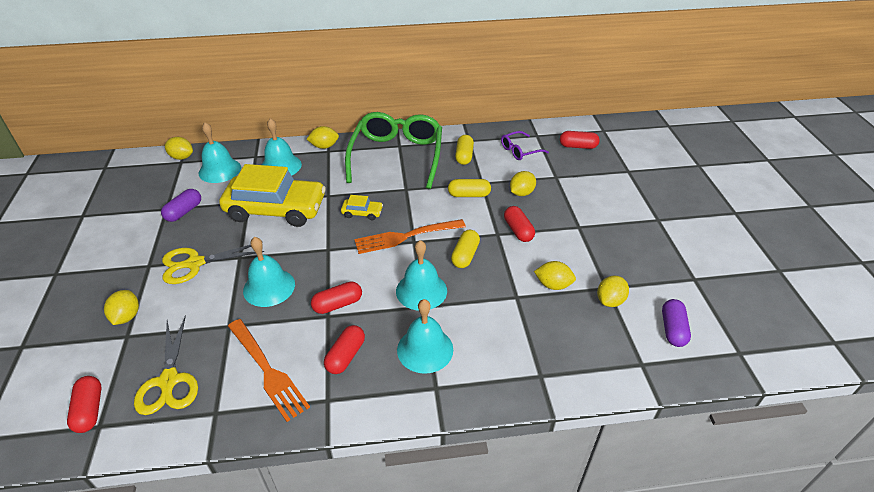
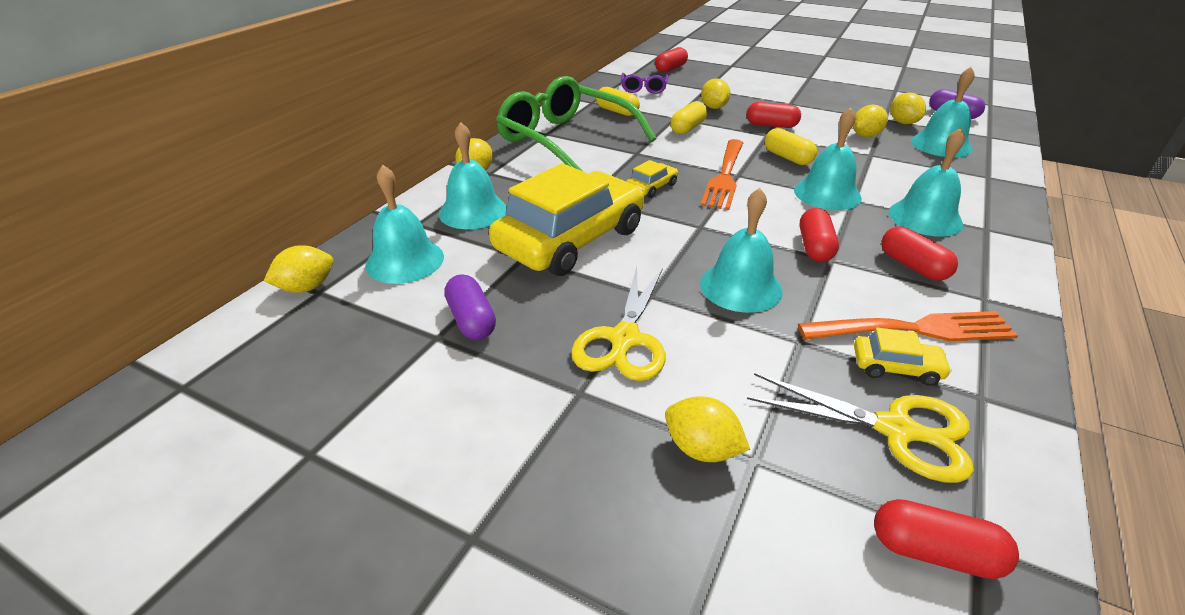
camera: 55 degrees left, 5 degrees down
none -> yellow car [854,328,952,386]
none -> turquoise bell [911,67,975,157]

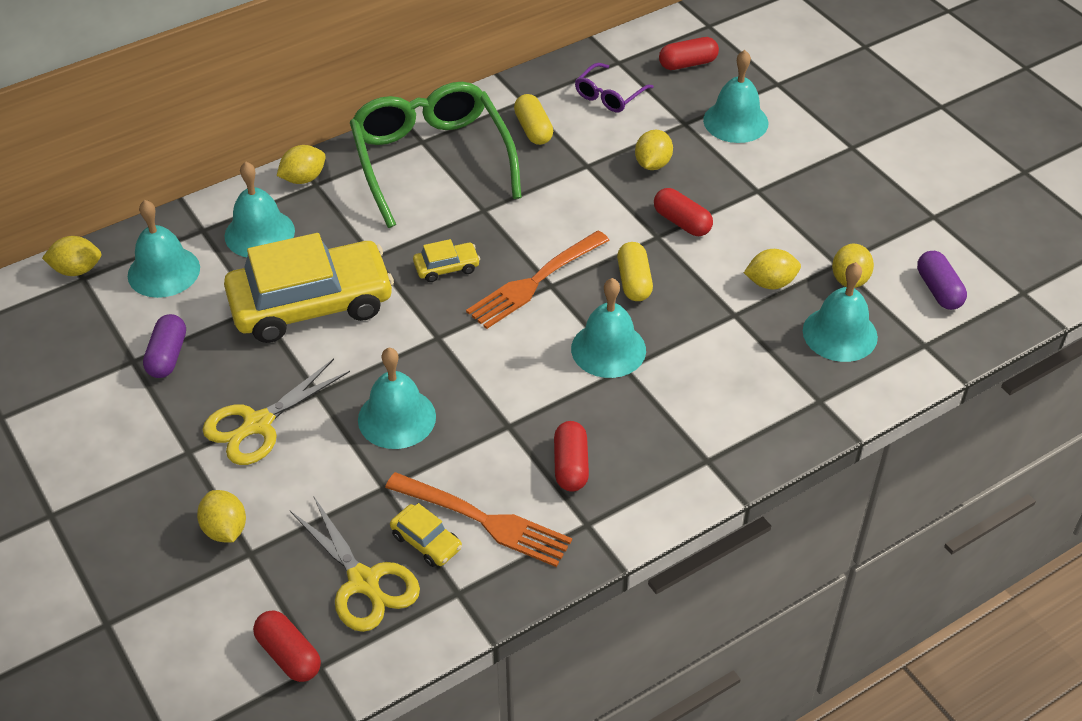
camera: 30 degrees right, 10 degrees up
yellow capsule [670,101,707,134] -> none
red capsule [800,208,839,262] -> none
turquoise bell [888,128,965,237] -> turquoise bell moved to [703,50,768,143]

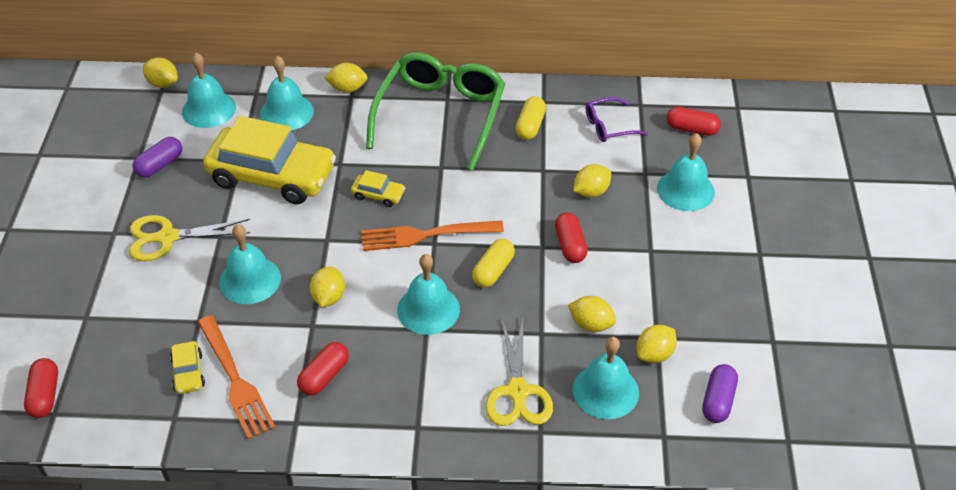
camera: 35 degrees right, 0 degrees up
yellow lemon [197,490,246,542] -> yellow lemon moved to [310,267,345,307]
yellow scissors [290,496,420,632] -> yellow scissors moved to [485,319,553,426]

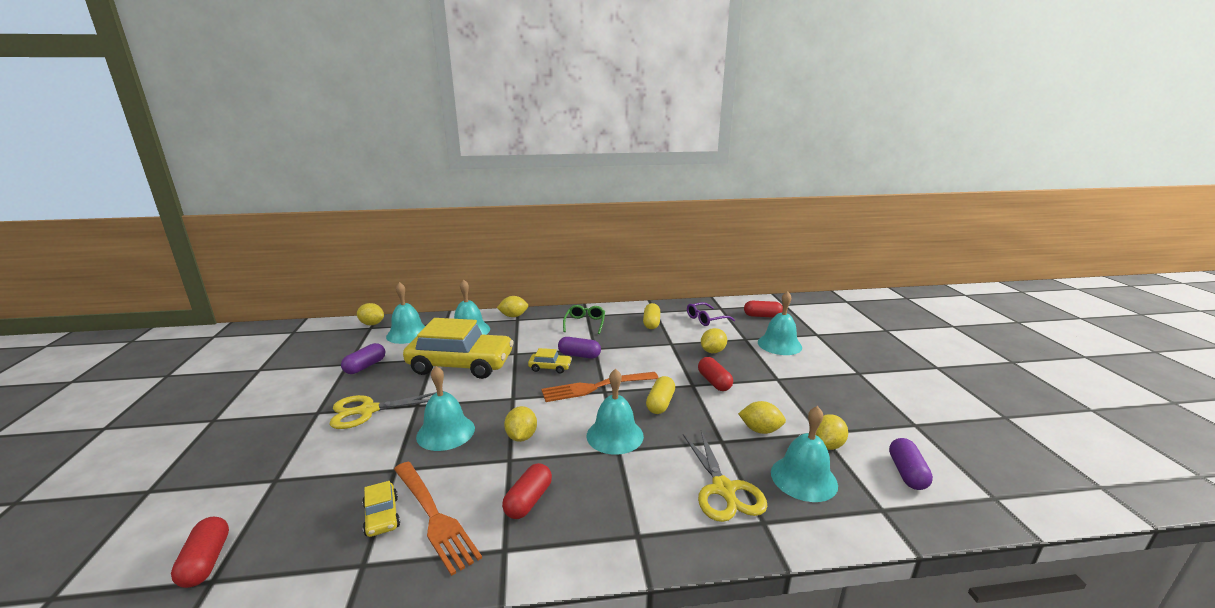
camera: 10 degrees left, 25 degrees down
green glasses [366,52,505,171] -> green glasses [563,305,605,334], size x0.45
none -> purple capsule [558,337,601,359]

